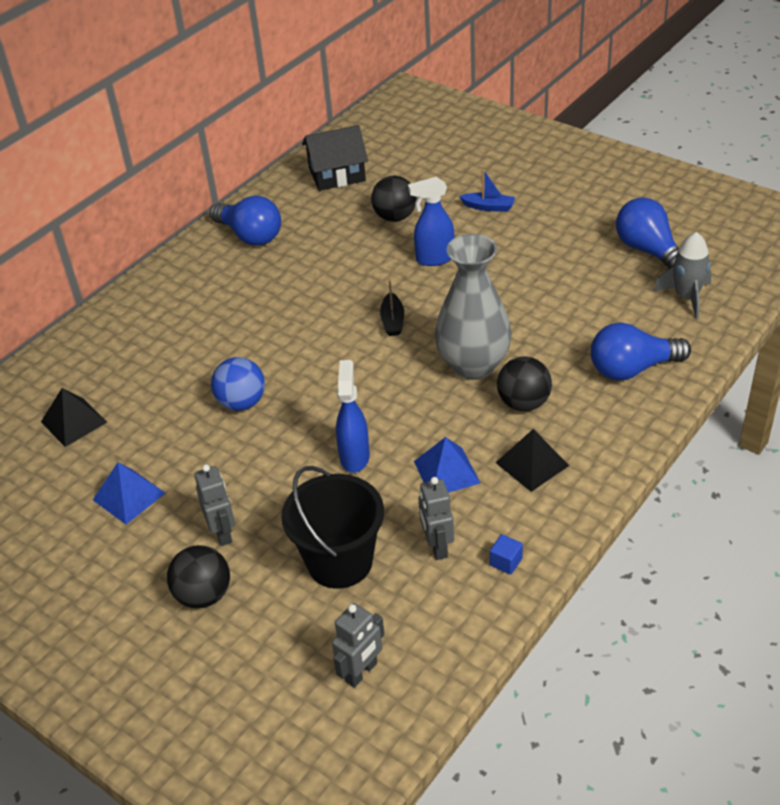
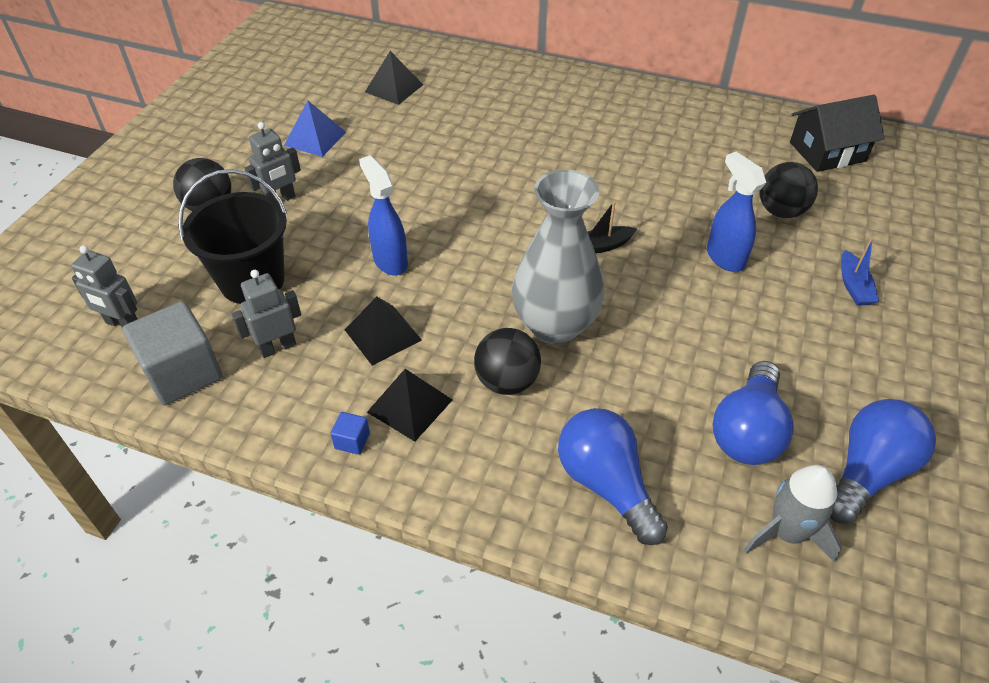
camera: 70 degrees right, 5 degrees up
blue light bulb [209,196,281,246] -> blue light bulb moved to [712,361,794,465]
blue ball [211,357,265,411] -> none
black house [302,125,368,191] -> black house turned 75 degrees counterclockwise [790,95,885,172]
blue spray bottle [336,360,370,473] -> blue spray bottle turned 105 degrees counterclockwise [359,155,408,275]
blue pyramid [414,437,480,493] -> black pyramid [344,297,422,366]
blue cube [490,534,523,574] -> blue cube moved to [331,412,370,455]
none -> grey cube [123,301,222,405]

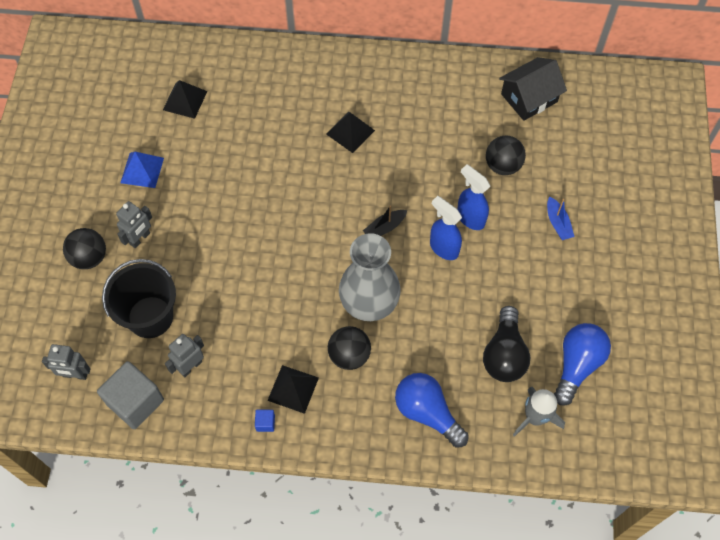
camera: 15 degrees left, 15 degrees up
black pyramid [344,297,422,366] -> black pyramid moved to [326,112,375,153]
blue spray bottle [359,155,408,275] -> blue spray bottle moved to [430,196,462,260]
blue light bulb [712,361,794,465] -> black light bulb [483,306,530,382]

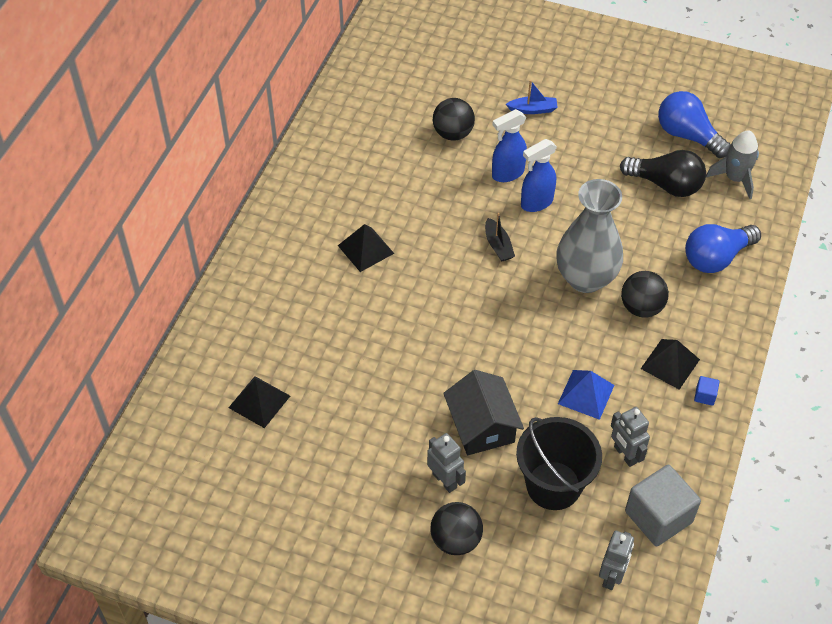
camera: 75 degrees left, 10 degrees down
blue pyramid [120,152,164,188] -> blue pyramid moved to [558,370,614,420]
black house [499,57,567,121] -> black house moved to [443,370,524,455]

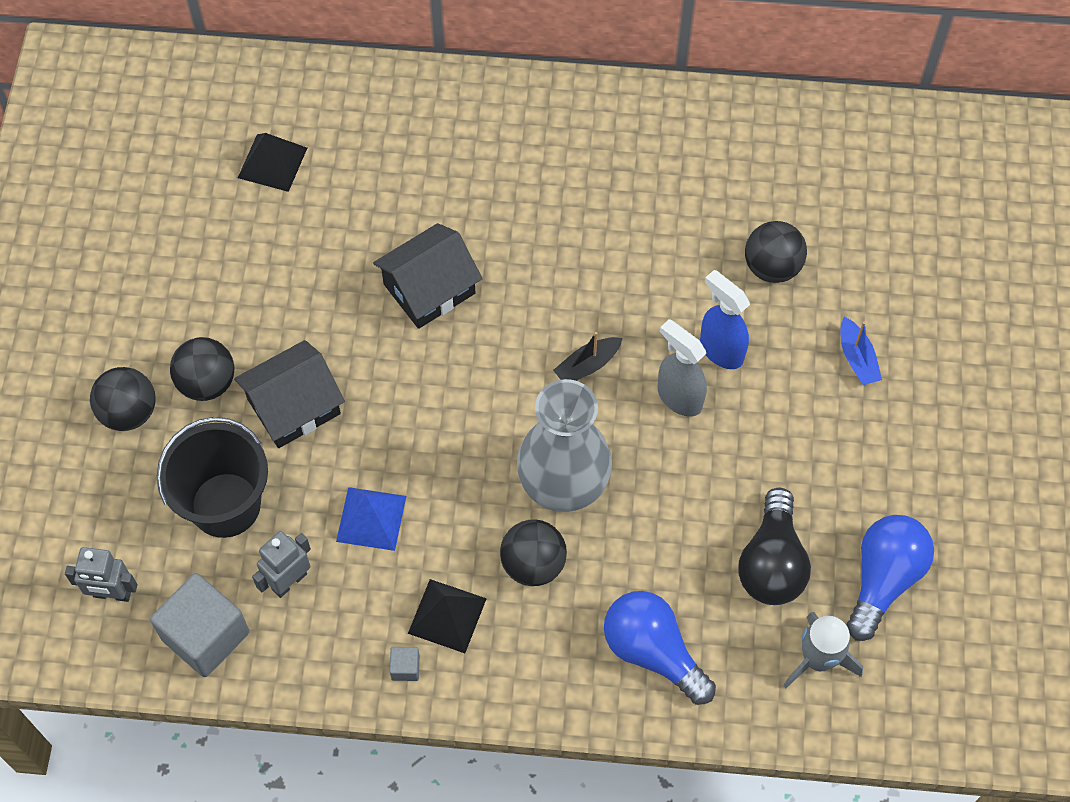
camera: 75 degrees right, 10 degrees up
black pyramid [338,224,394,272] -> none
grey robot [427,433,466,493] -> black ball [170,337,235,401]
blue spray bottle [521,139,557,212] -> grey spray bottle [658,319,707,417]
blue cube [694,376,719,406] -> grey cube [389,647,420,681]
none -> black house [373,223,483,329]

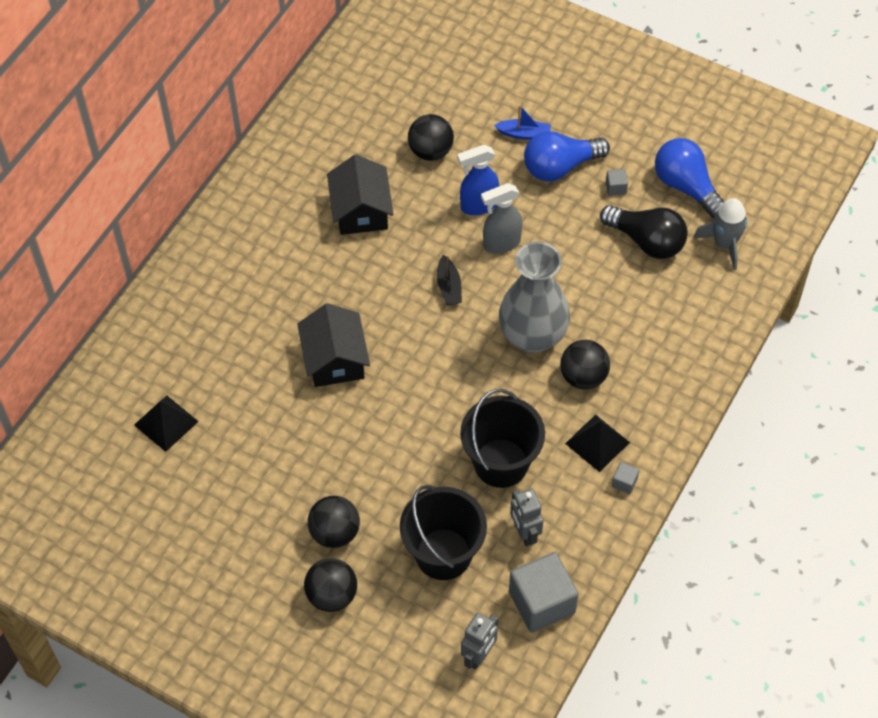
camera: 65 degrees left, 5 degrees down
black house [234,340,345,448] -> black house moved to [327,154,394,235]
blue pyramid [336,487,406,551] -> black bucket [460,389,545,488]
blue light bulb [604,591,716,705] -> blue light bulb moved to [524,131,610,182]
none -> grey cube [606,169,628,196]

